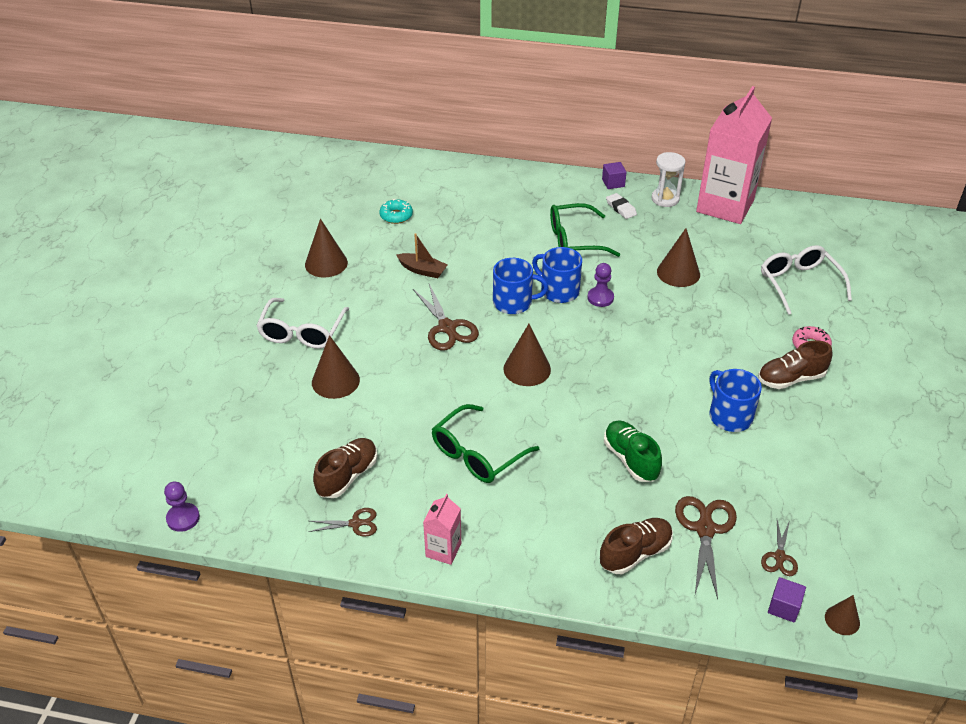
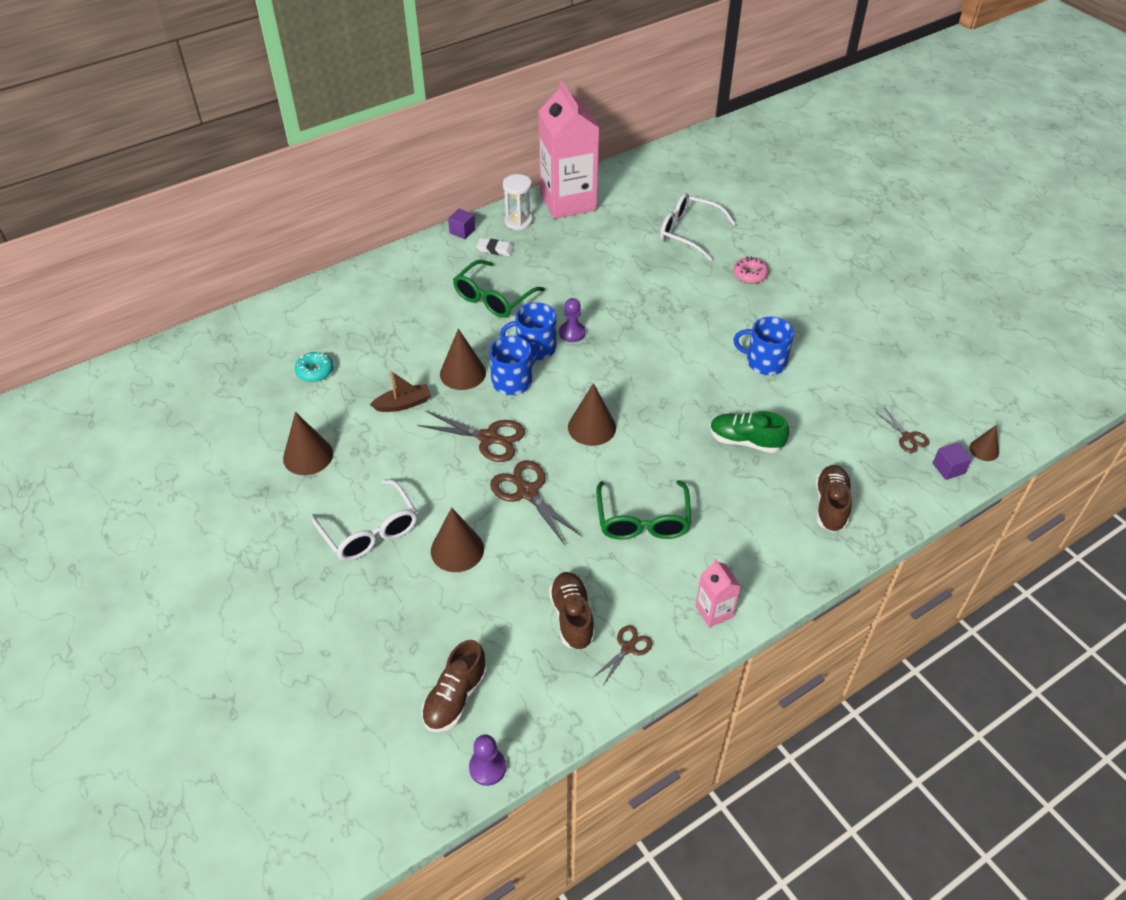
camera: 45 degrees left, 5 degrees up
brown cone [657,228,700,287] -> brown cone moved to [440,329,486,390]
brown scissors [675,496,737,599] -> brown scissors moved to [490,460,582,545]
brown shoe [758,340,832,389] -> brown shoe moved to [421,640,487,732]

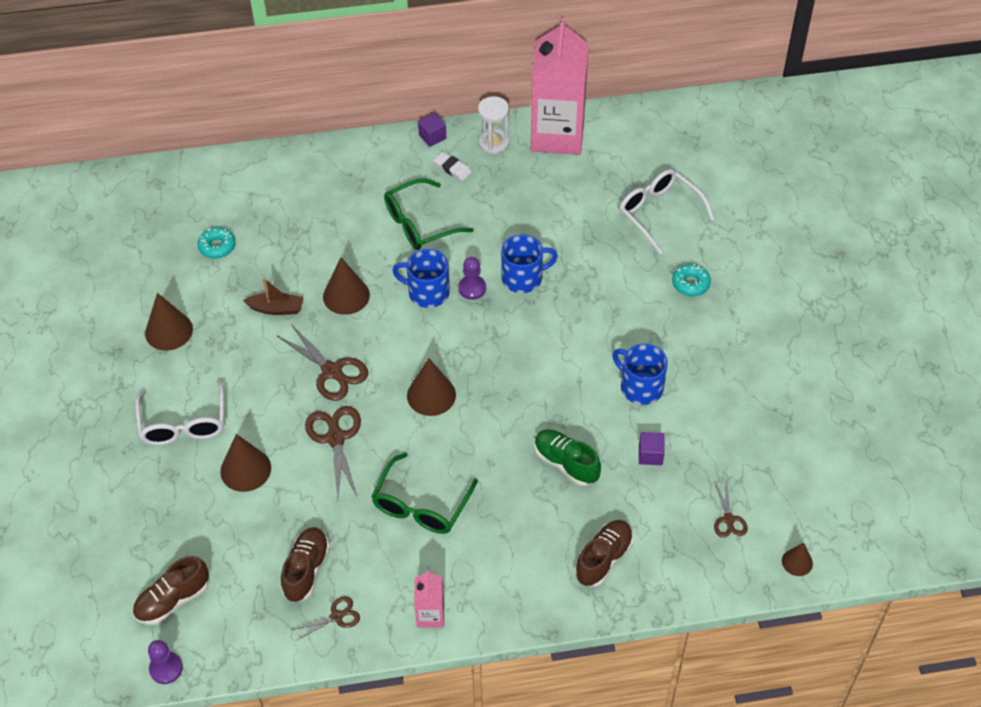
camera: 25 degrees right, 5 degrees up
blue mug [489,336,540,395] -> blue mug moved to [501,234,558,293]
pink donut [733,256,768,284] -> turquoise donut [672,264,711,296]
purple cube [933,442,972,480] -> purple cube moved to [639,432,665,465]

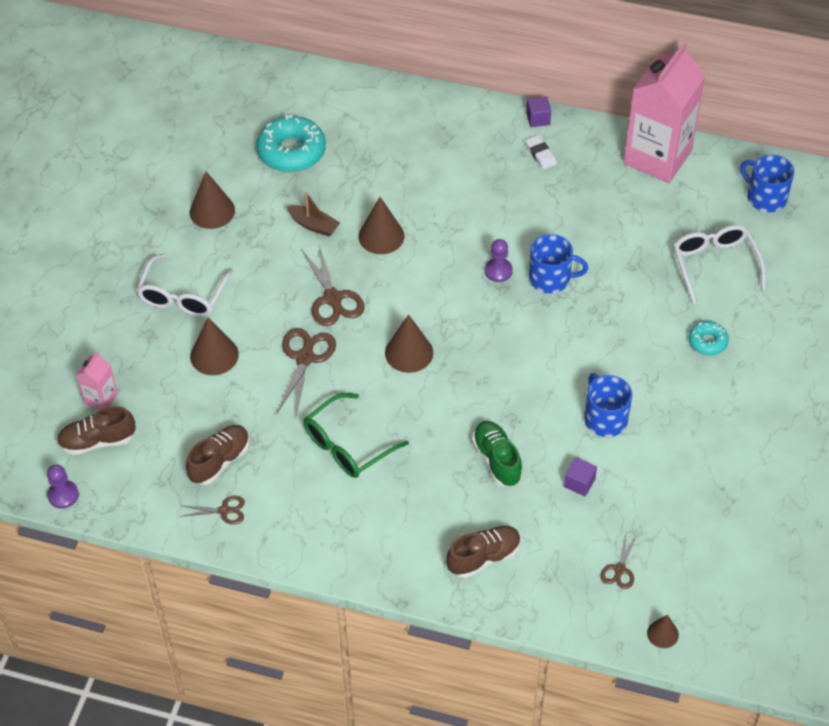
camera: 25 degrees right, 0 degrees up
turquoise donut [198,227,236,259] -> turquoise donut [256,115,326,172], size x1.89
green glasses [384,179,474,250] -> none
blue mug [393,249,450,308] -> blue mug moved to [740,155,794,212]
pink carton [414,570,444,628] -> pink carton moved to [76,352,118,410]
white hourglass [478,96,509,154] -> none

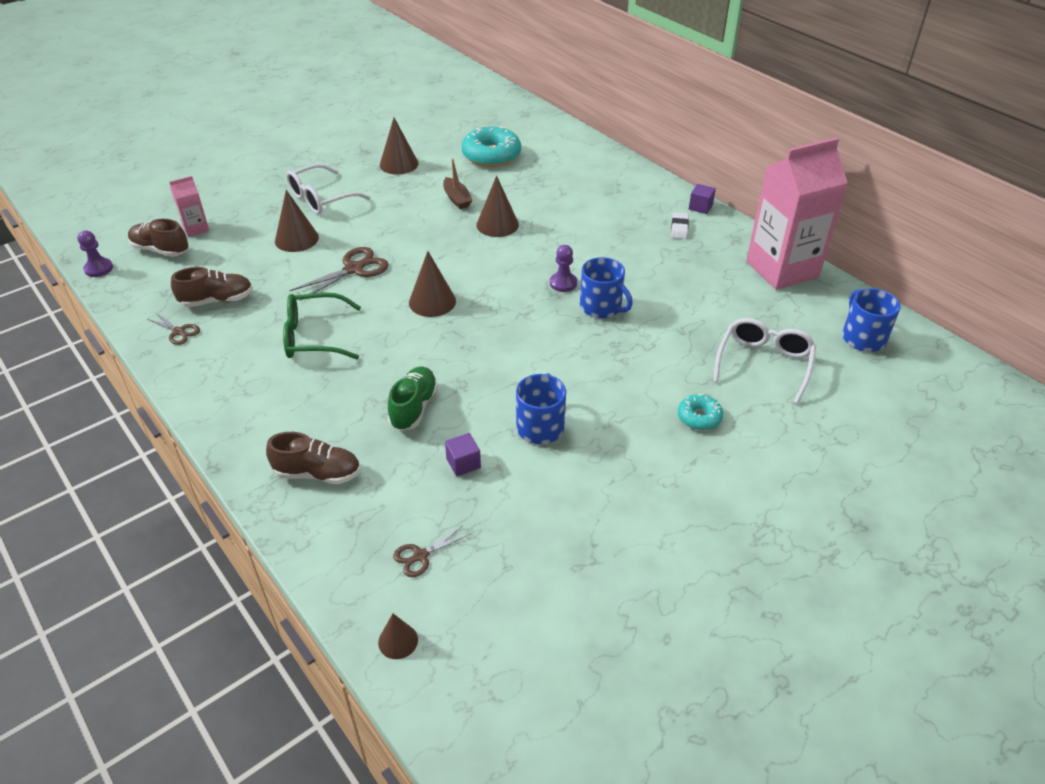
camera: 35 degrees right, 10 degrees down
brown scissors [301,245,364,326] -> none

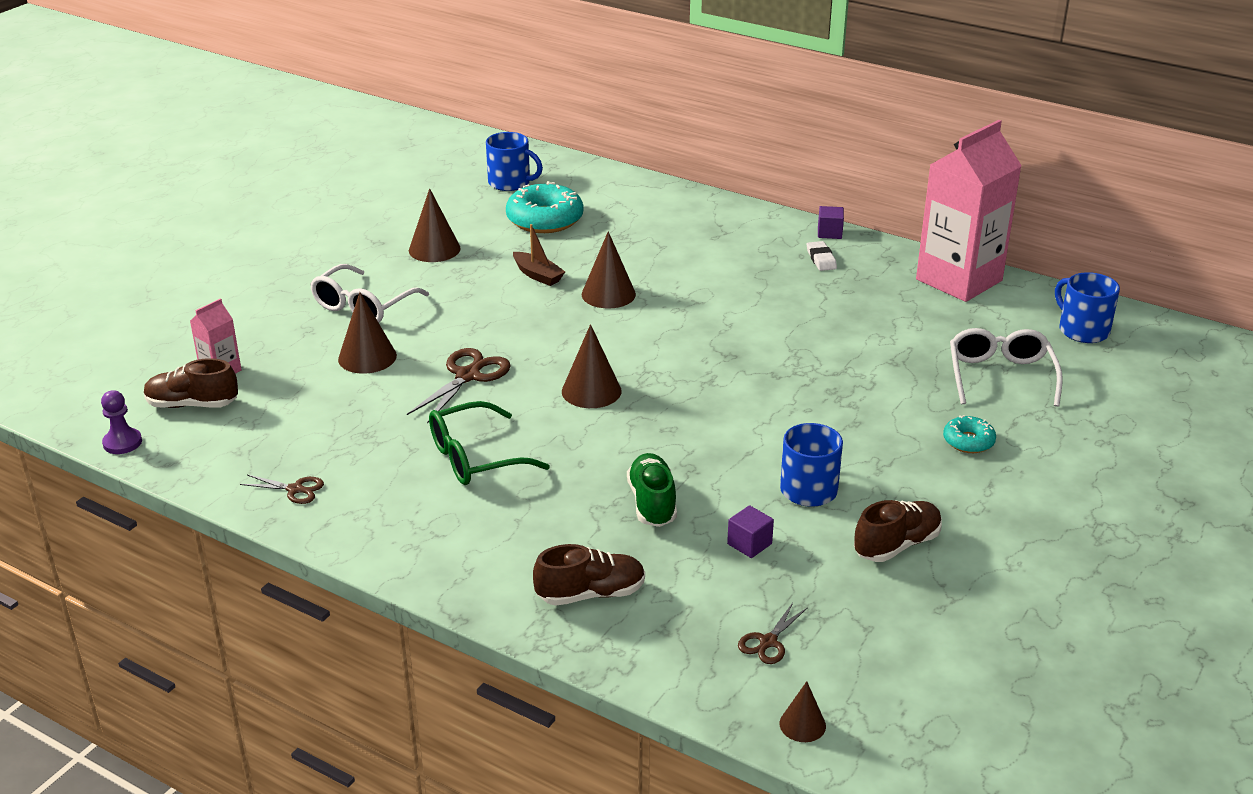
camera: 20 degrees left, 10 degrees down
brown shoe [171,267,253,307] -> brown shoe moved to [854,500,942,562]
purple pawn [550,245,577,292] -> none
blue mug [580,257,633,318] -> blue mug moved to [486,132,543,191]

